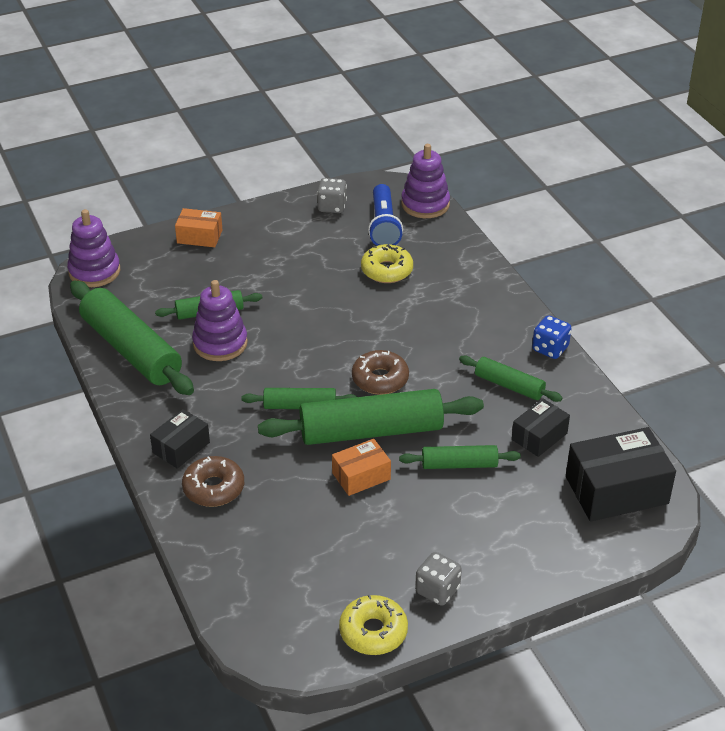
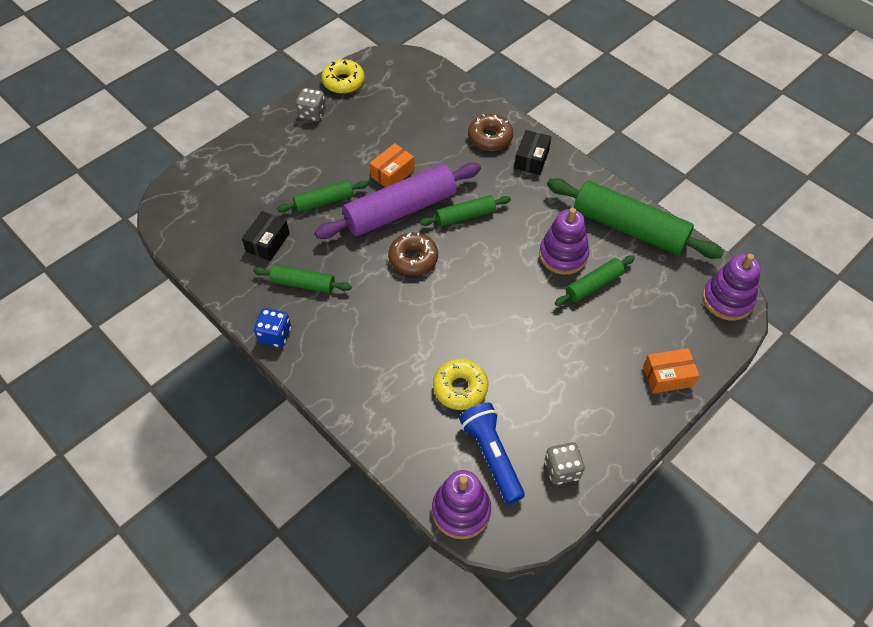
camera: 160 degrees right, 15 degrees up
green rolling pin [258,389,484,445] -> purple rolling pin [315,163,481,239]
black box [566,427,676,522] -> none

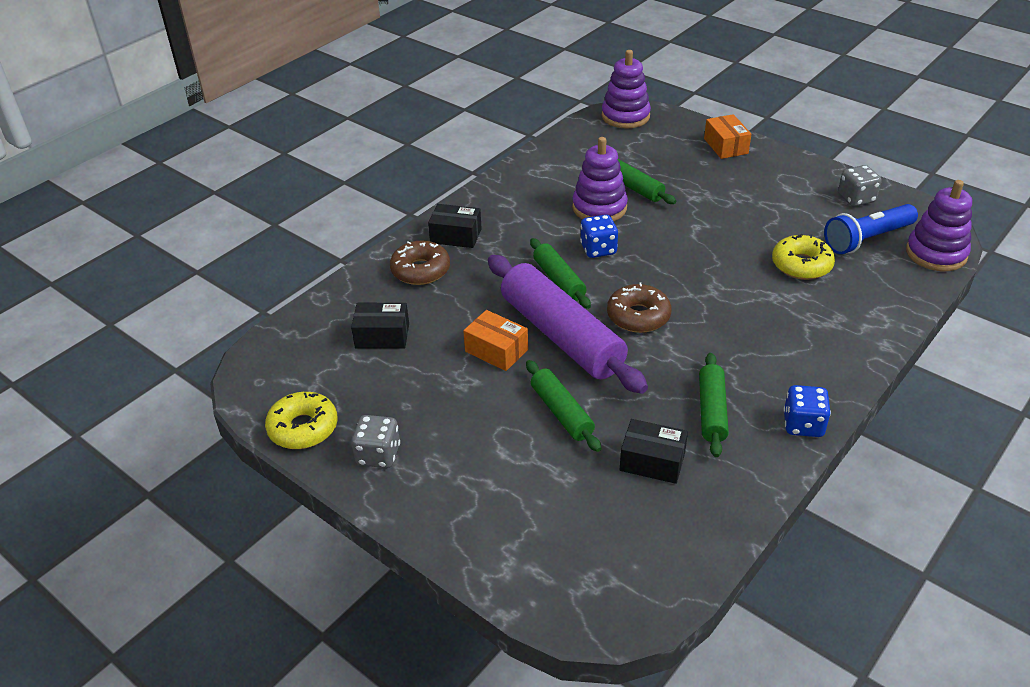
camera: 95 degrees left, 15 degrees down
green rolling pin [547,178,724,259] -> none
none -> black box [351,303,409,349]
none -> blue dice [580,215,618,258]

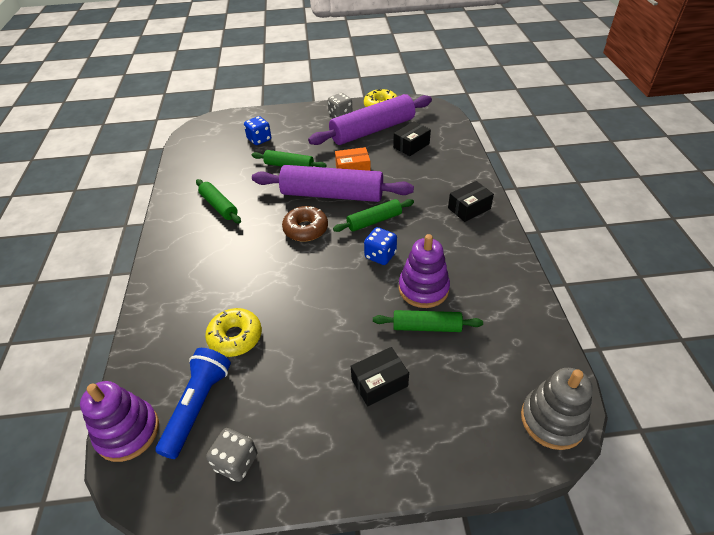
camera: 135 degrees right, 5 degrees up
brown donut [390,240,450,285] -> none
green rolling pin [530,238,591,309] -> green rolling pin turned 45 degrees counterclockwise [333,199,414,232]
purple stacking toy [602,50,651,128] -> grey stacking toy [521,368,593,450]
black box [620,419,688,484] -> black box moved to [351,347,409,406]
orange box [704,114,751,159] -> none
blue dice [784,385,831,437] -> blue dice moved to [244,116,271,145]
none -> purple rolling pin [308,94,432,145]

